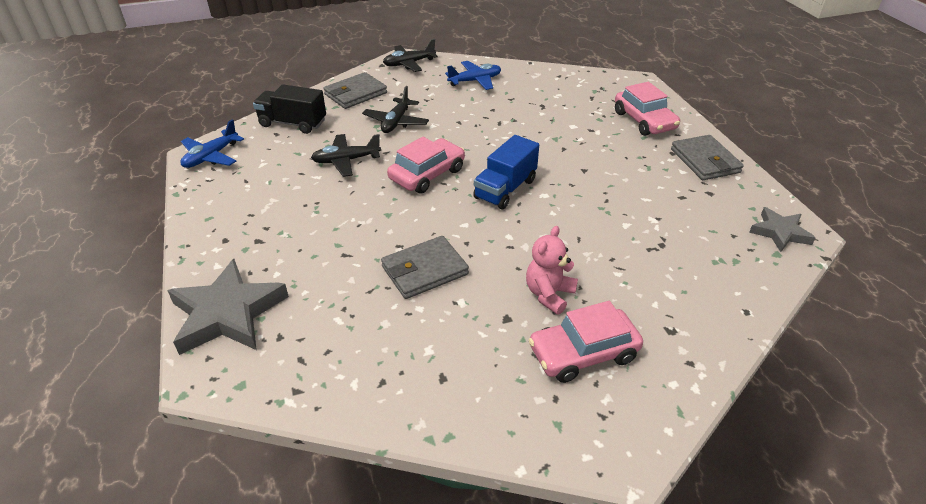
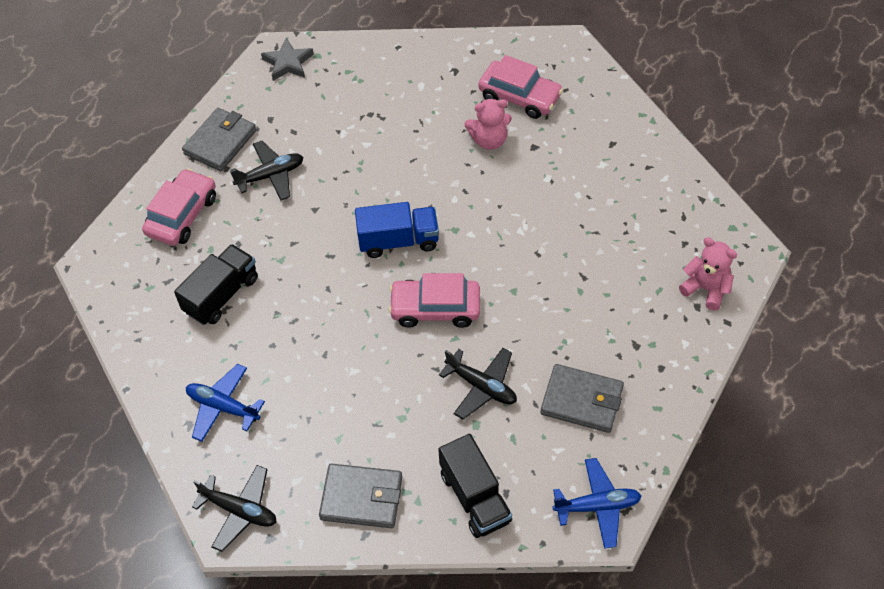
camera: 130 degrees left, 15 degrees up
grey star [167,259,289,355] -> pink teddy bear [679,237,737,311]
black plane [362,86,429,133] -> black plane moved to [230,141,303,200]
grey wallet [381,236,469,299] -> grey wallet moved to [540,364,624,433]
none -> black truck [174,244,258,325]

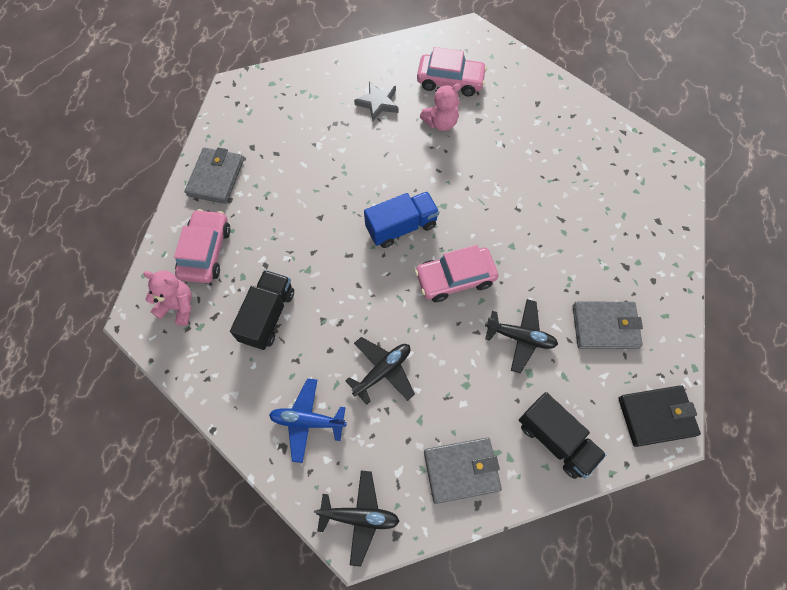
camera: 20 degrees left, 10 degrees up
black plane [230,141,303,200] -> black plane moved to [345,337,415,405]
grey star [261,38,314,81] -> grey star moved to [354,81,399,121]
blue plane [552,458,642,549] -> black wallet [618,385,701,447]
pink teddy bear [679,237,737,311] -> pink teddy bear moved to [143,270,192,326]

